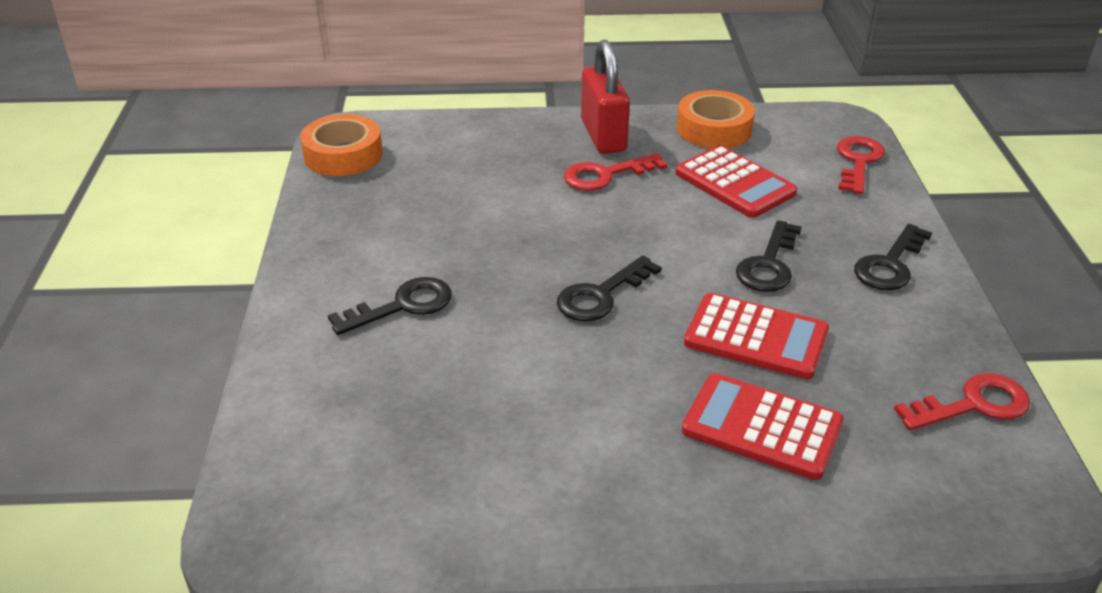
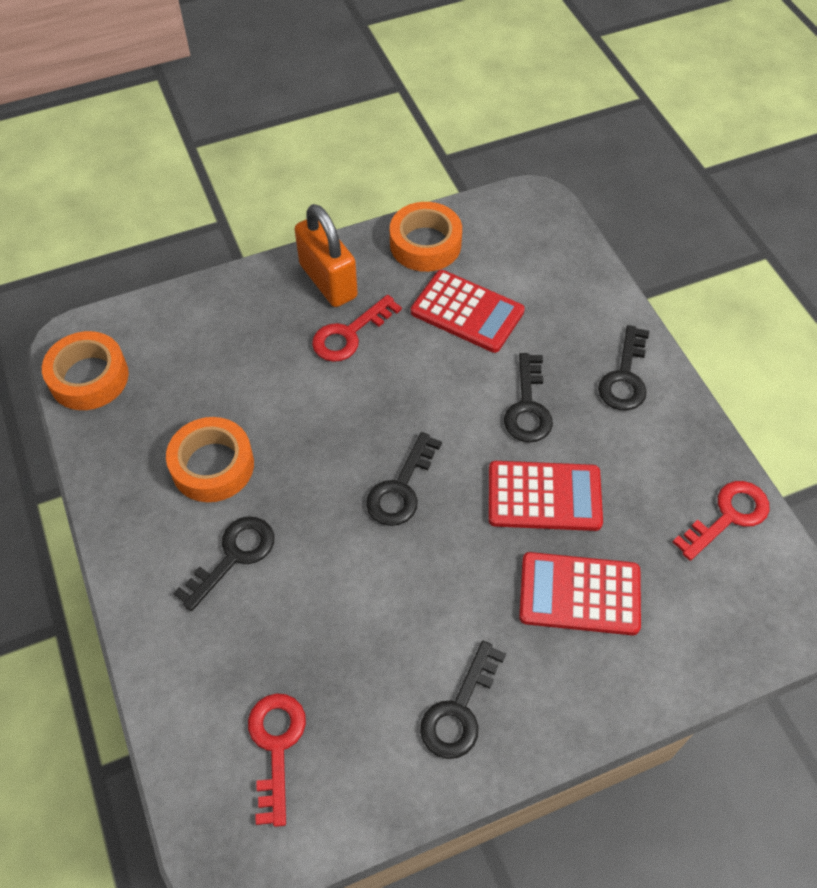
camera: 20 degrees left, 20 degrees up
red padlock [581,40,630,154] -> orange padlock [295,204,358,307]
red key [837,136,885,194] -> red key moved to [248,693,306,827]
none -> orange tape [166,417,254,502]
none -> black key [420,641,506,759]

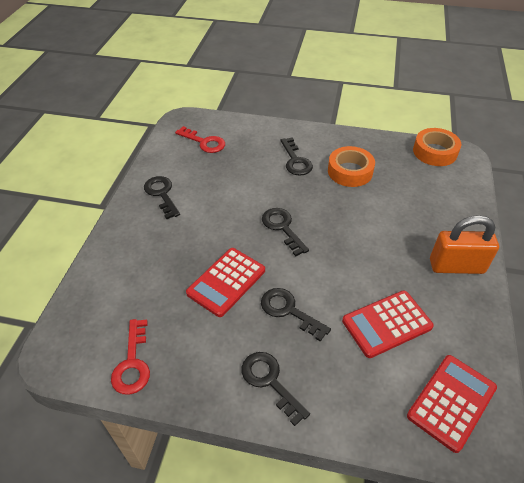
camera: 125 degrees right, 10 degrees down
red key [312,295,402,362] -> none
orange tape [390,202,462,272] -> none
red calculator [519,552,641,635] -> red calculator moved to [407,355,497,453]

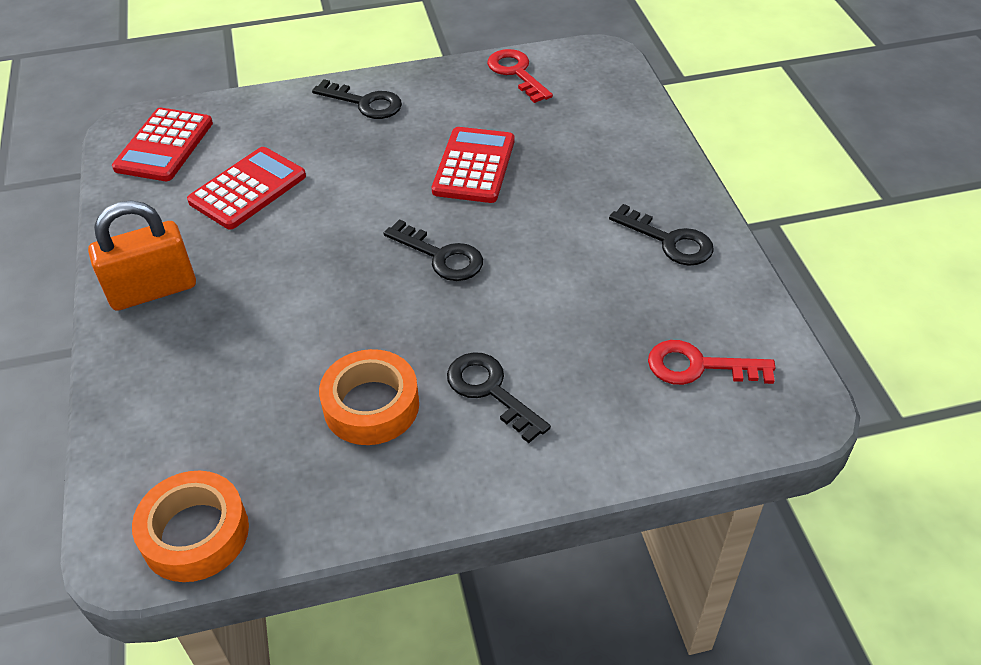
camera: 155 degrees right, 0 degrees up
black key [261,288,331,342] -> none

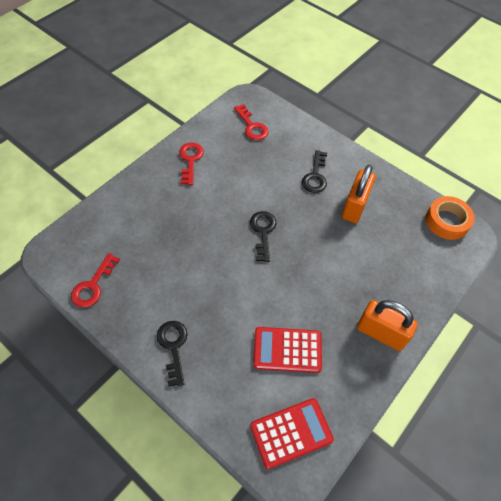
camera: 130 degrees left, 10 degrees up
orange tape [319,349,419,445] -> orange padlock [342,165,376,223]
red calculator [432,127,514,203] -> none
black key [609,204,714,266] -> red key [179,142,204,185]

